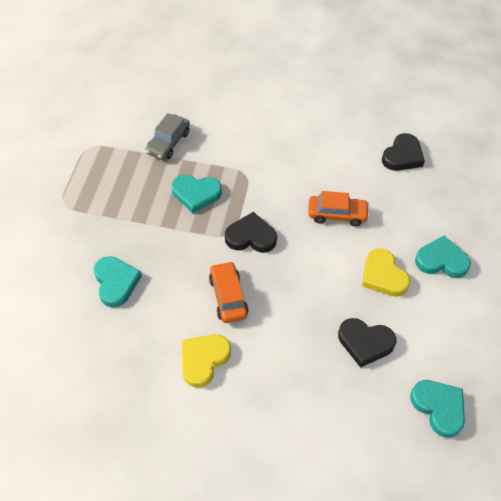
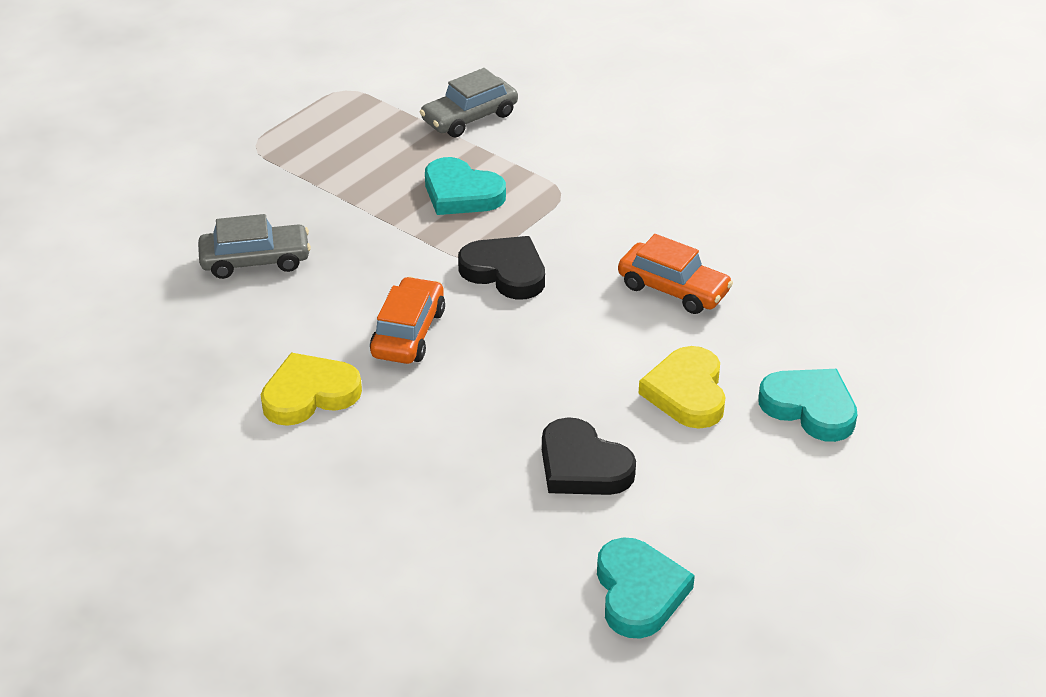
camera: 30 degrees right, 15 degrees down
turquoise heart [94,256,142,307] -> grey car [198,214,311,279]
black heart [382,133,425,171] -> none

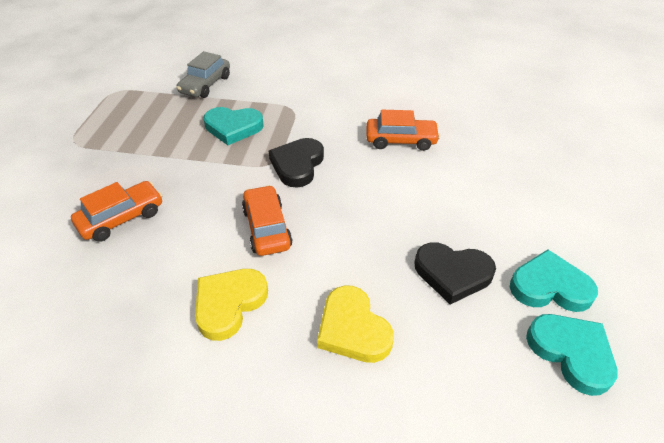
camera: 30 degrees left, 5 degrees up
grey car [198,214,311,279] -> orange car [71,181,163,242]
black heart [458,236,545,300] -> black heart turned 75 degrees counterclockwise [269,138,324,187]
yellow heart [638,346,725,429] -> yellow heart moved to [317,285,394,363]
turquoise heart [758,369,858,442] -> turquoise heart moved to [510,250,598,312]

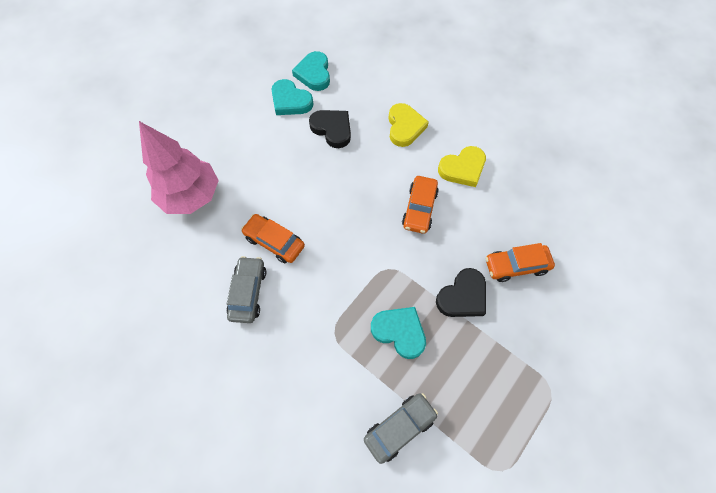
camera: 150 degrees left, 20 degrees up
black heart [269,138,324,187] -> black heart moved to [436,268,486,317]
none -> pink tree [139,121,219,214]
none -> grey car [226,256,266,323]

